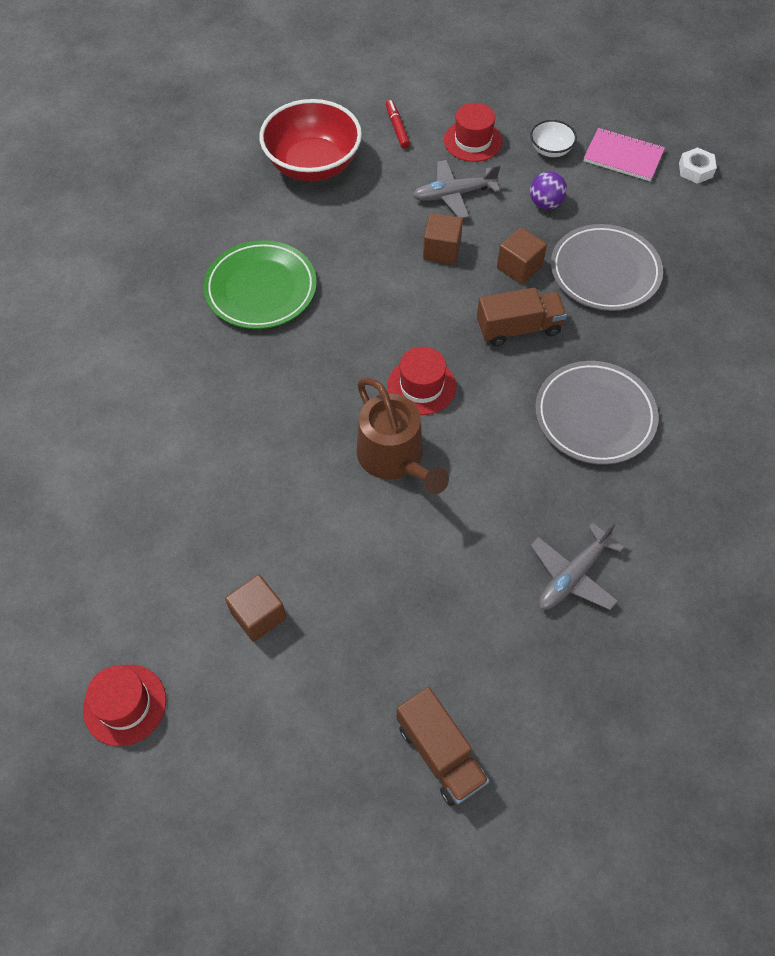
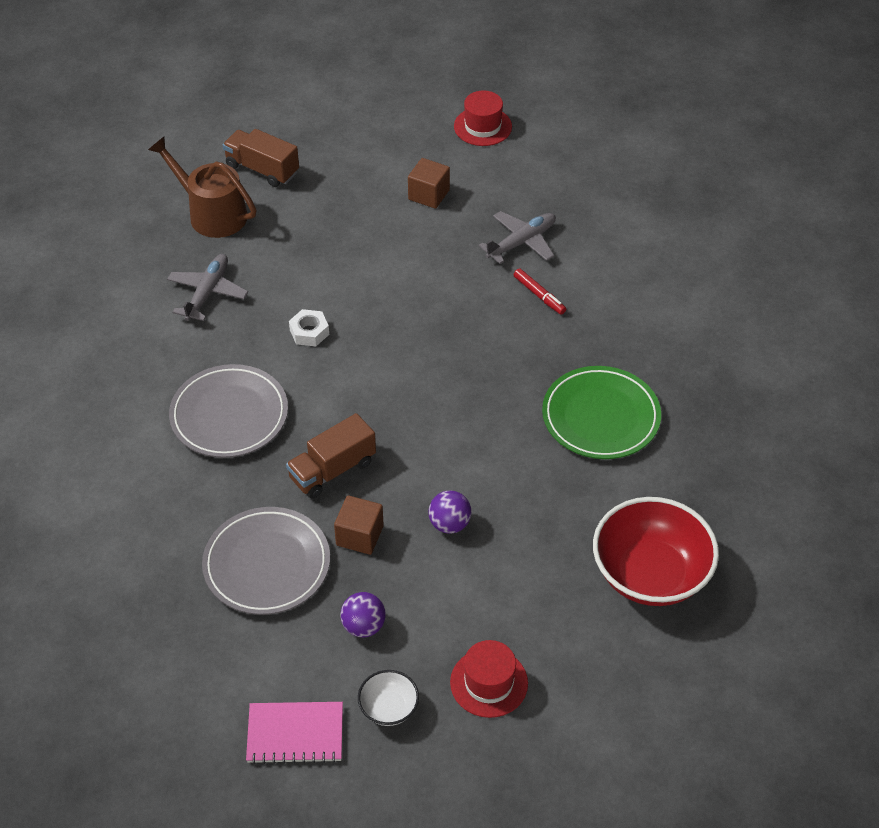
camera: 155 degrees right, 10 degrees down
brown watering can [356,378,449,494] -> brown watering can moved to [148,137,257,238]
red marker [386,100,410,149] -> red marker moved to [514,268,566,315]
red hat [387,347,456,415] -> none
grey plane [412,160,500,218] -> grey plane moved to [479,211,556,264]
brown cube [423,213,463,264] -> purple ball [428,490,471,534]
white nut [679,147,717,184] -> white nut moved to [289,309,329,346]

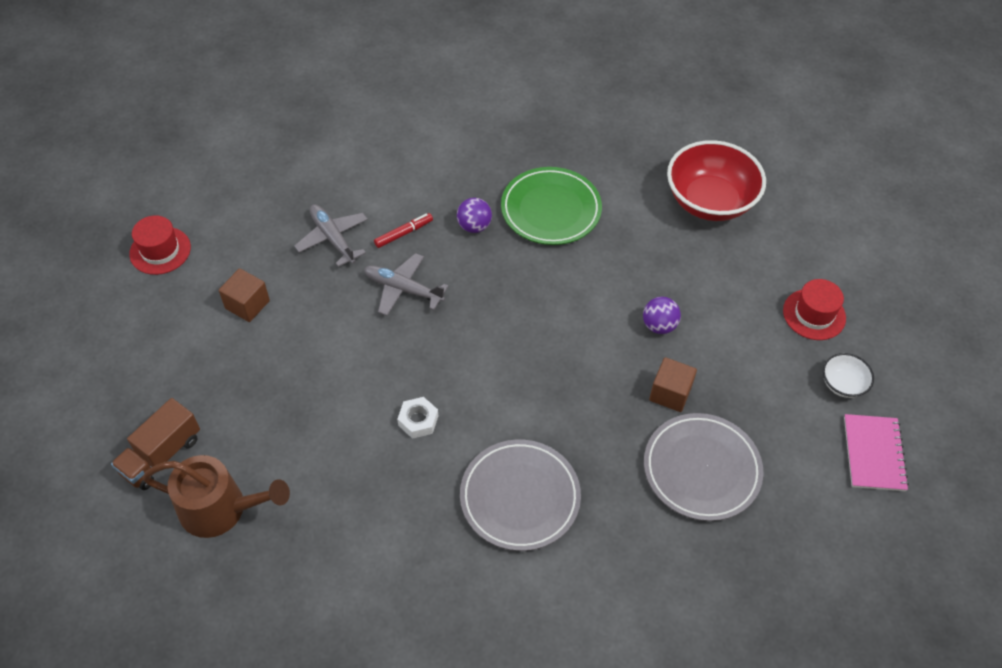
camera: 85 degrees left, 5 degrees up
brown watering can [148,137,257,238] -> brown watering can turned 120 degrees counterclockwise [143,455,290,538]
grey plane [167,254,248,321] -> grey plane moved to [364,253,449,316]
brown truck [286,413,376,499] -> none
purple ball [340,592,386,638] -> purple ball moved to [457,198,492,233]

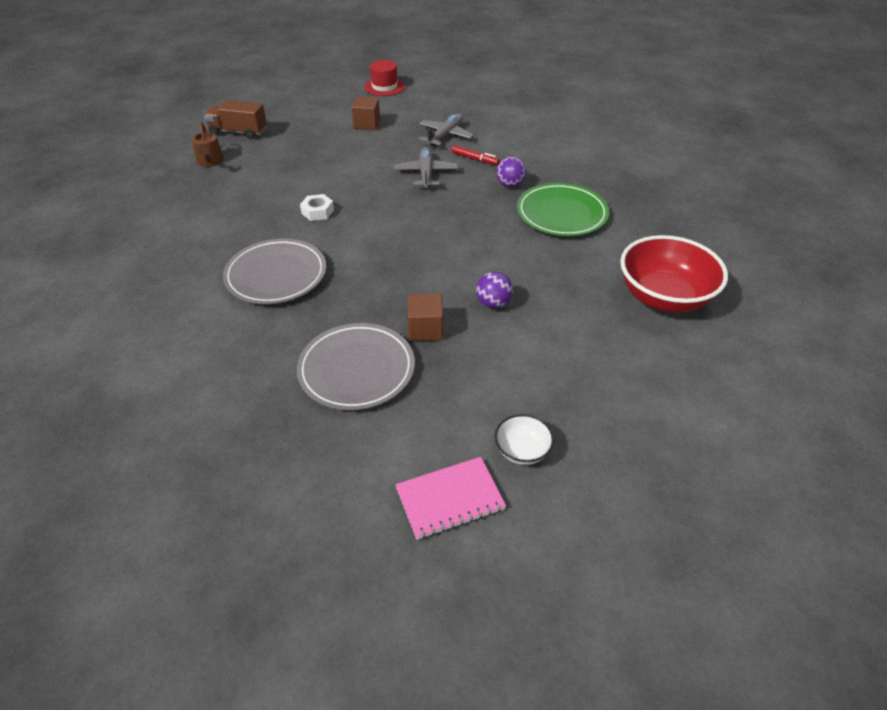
camera: 65 degrees right, 10 degrees down
brown watering can [143,455,290,538] -> brown watering can [192,121,224,167], size x0.61
red hat [783,279,846,340] -> none

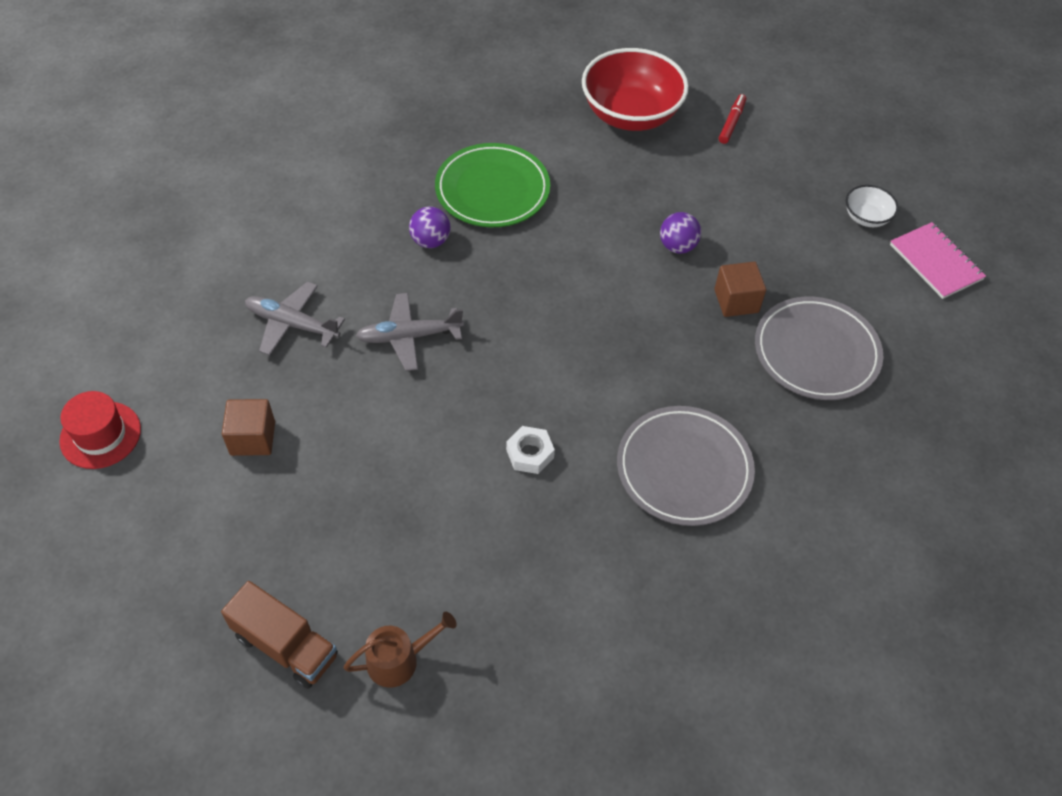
camera: 100 degrees left, 10 degrees up
brown truck [204,100,267,139] -> brown truck turned 60 degrees counterclockwise [221,581,338,689]
red marker [452,145,500,165] -> red marker moved to [719,94,746,144]

